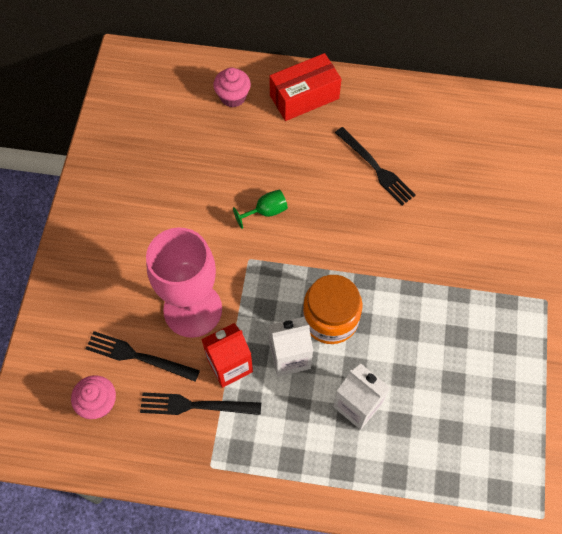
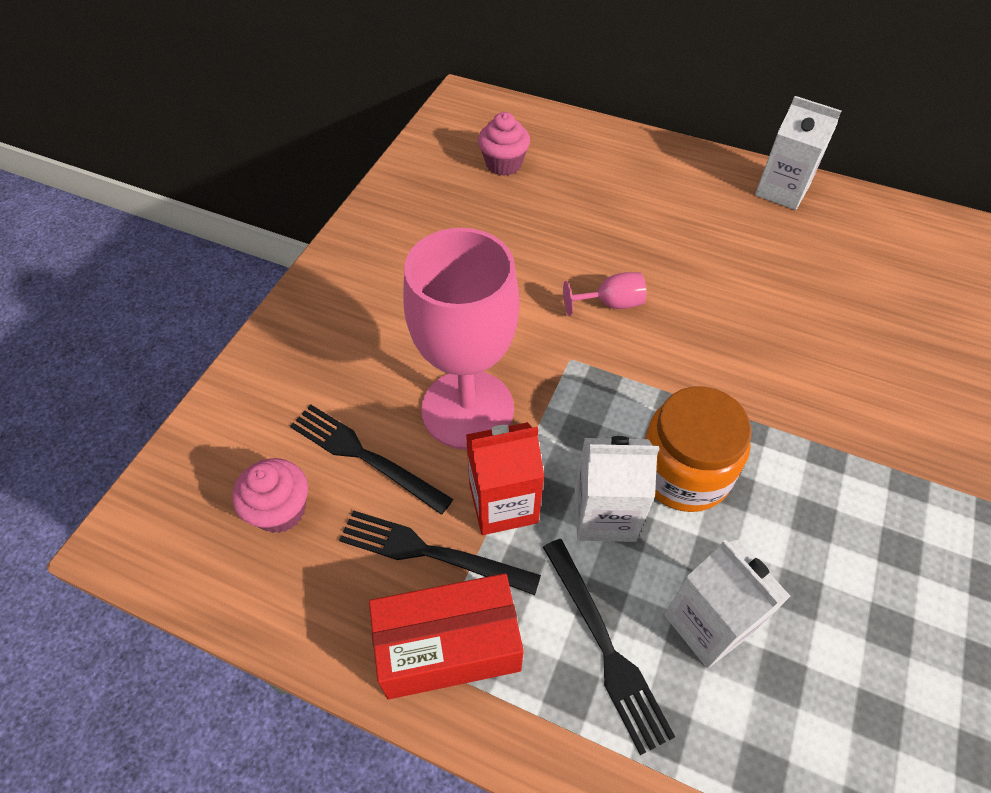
camera: 15 degrees right, 10 degrees down
pink cupcake [213,68,251,107] -> pink cupcake moved to [478,112,530,176]
green goblet [233,189,288,229] -> pink goblet [563,272,646,316]
red box [269,53,341,121] -> red box moved to [369,573,524,699]
black fork [335,127,415,206] -> black fork moved to [543,539,675,755]
none -> white carton [755,96,841,210]

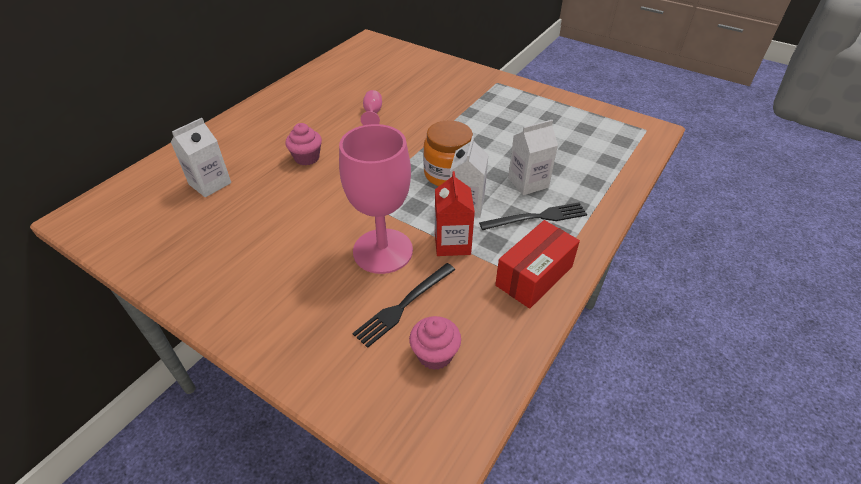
camera: 80 degrees left, 10 degrees down
black fork [339,510,541,595] -> none
red box [369,573,524,699] -> red box turned 45 degrees clockwise [495,220,580,309]
pink cupcake [478,112,530,176] -> pink cupcake moved to [285,123,322,165]
pink goblet [563,272,646,316] -> pink goblet moved to [361,90,382,125]
white carton [755,96,841,210] -> white carton moved to [171,118,231,197]

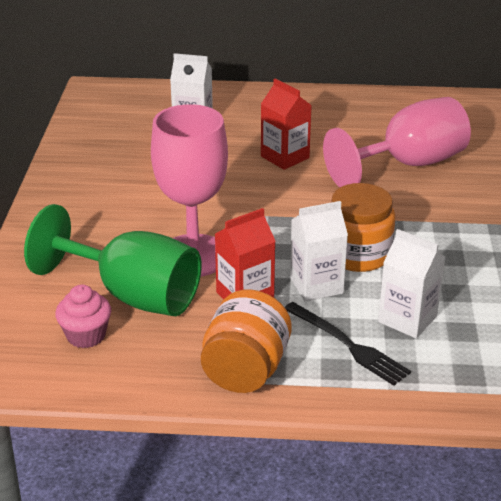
camera: 60 degrees right, 10 degrees down
pink cupcake [285,123,322,165] -> red carton [261,78,312,170]
black fork [353,263,455,348] -> green goblet [24,204,202,316]
pink goblet [361,90,382,125] -> pink goblet [323,97,471,187], size x2.44
red box [495,220,580,309] -> orange jar [201,290,292,393]

